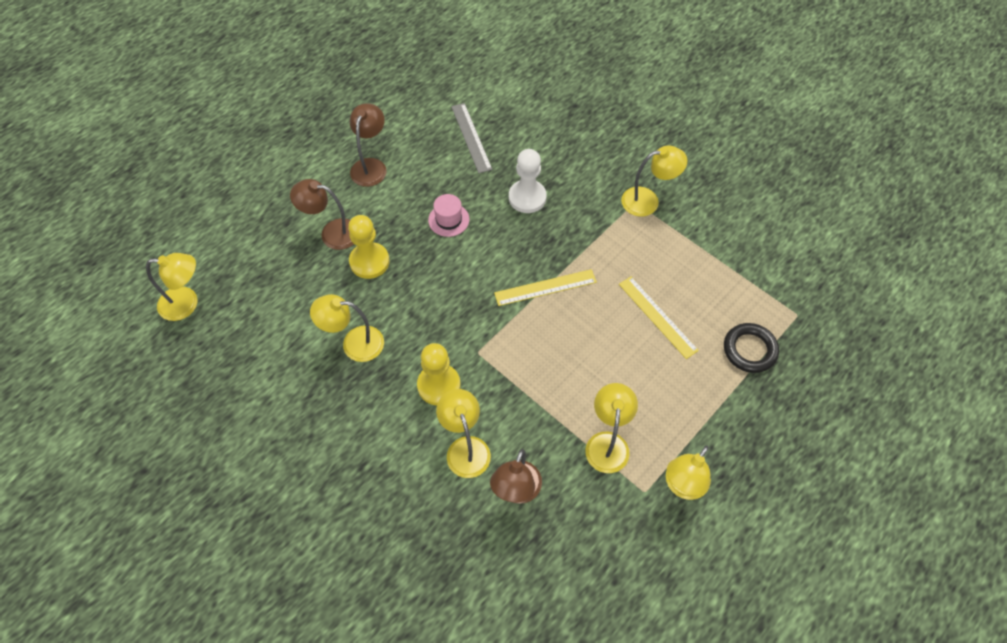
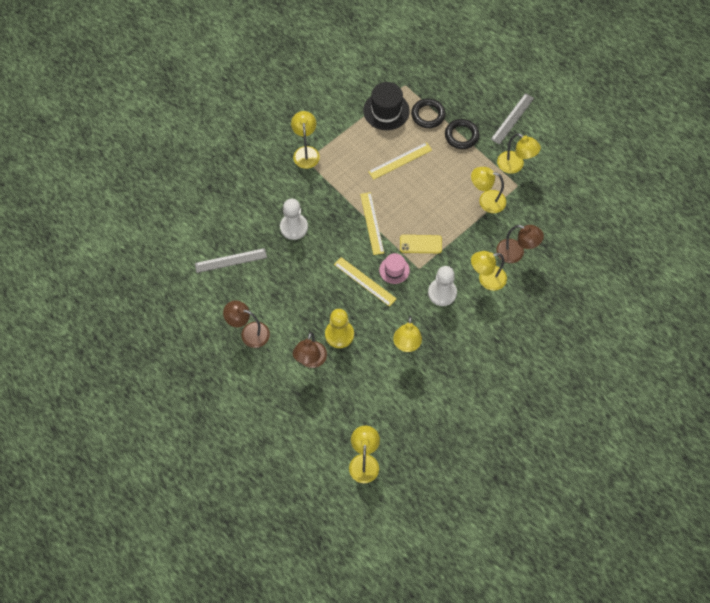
camera: 85 degrees left, 5 degrees up
yellow pawn [417,343,461,405] -> white pawn [428,266,457,306]
pink hat [428,194,469,237] -> pink hat moved to [379,253,410,284]
none -> yellow ruler [334,257,397,307]
none -> black hat [363,82,410,130]
none -> yellow phone [400,235,442,253]
none -> black ring [445,119,479,149]
none -> grey ruler [491,93,534,145]

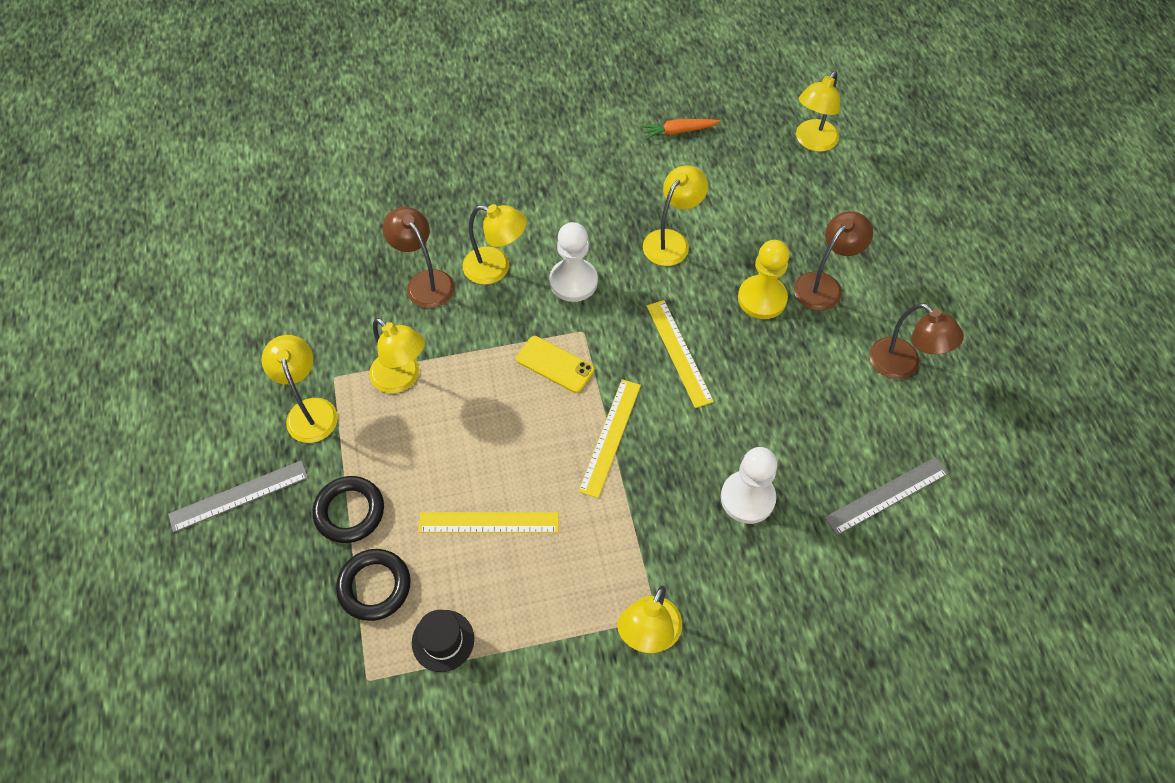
camera: 150 degrees left, 5 degrees down
grey ruler [195,248,267,273] -> grey ruler turned 45 degrees counterclockwise [825,457,949,535]
black hat [363,82,410,130] -> black hat [412,610,474,672], size x0.61
pink hat [379,253,410,284] -> none
none -> orange carrot [642,119,720,139]

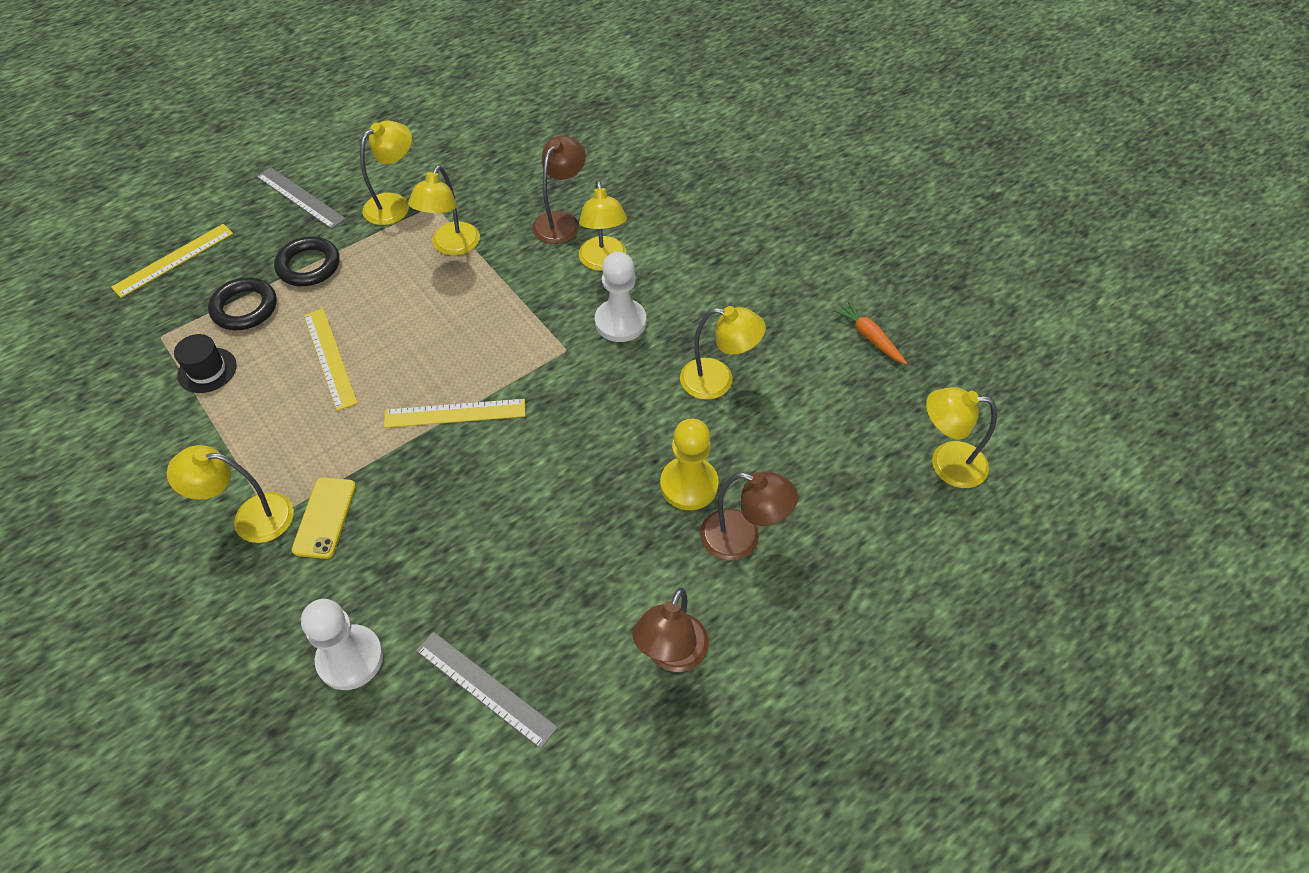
camera: 65 degrees right, 5 degrees down
yellow phone [516,336,595,393] -> yellow phone moved to [292,477,356,559]
yellow ruler [647,300,714,408] -> yellow ruler moved to [111,224,233,298]
white pawn [721,447,778,524] -> white pawn moved to [301,599,383,690]

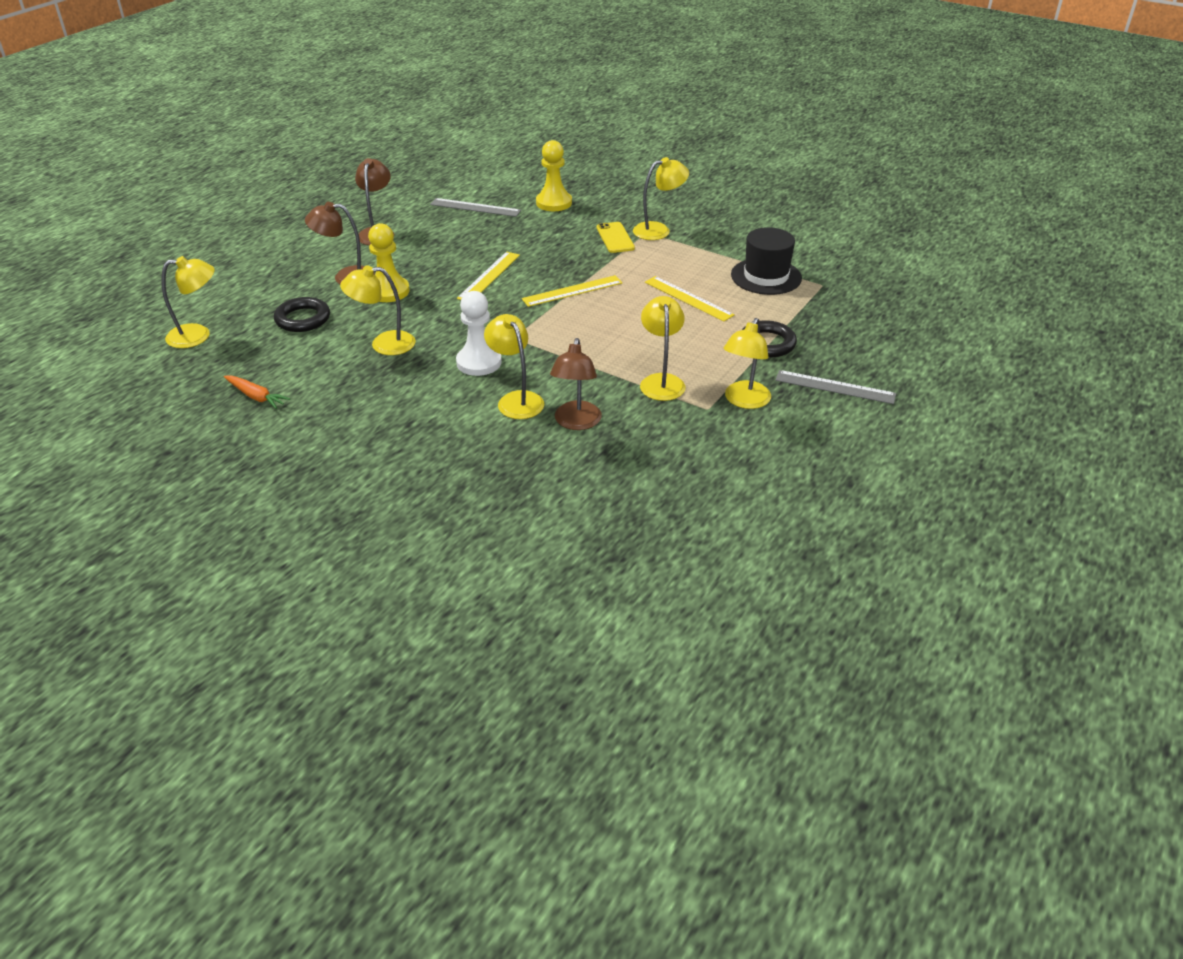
camera: 160 degrees right, 15 degrees down
yellow ruler [111,224,233,298] -> yellow ruler moved to [457,252,520,300]
black hat [174,334,237,393] -> black hat [731,227,802,295], size x1.64
black ring [208,277,277,330] -> black ring moved to [274,297,330,332]
white pawn [301,599,383,690] -> yellow pawn [536,140,572,211]

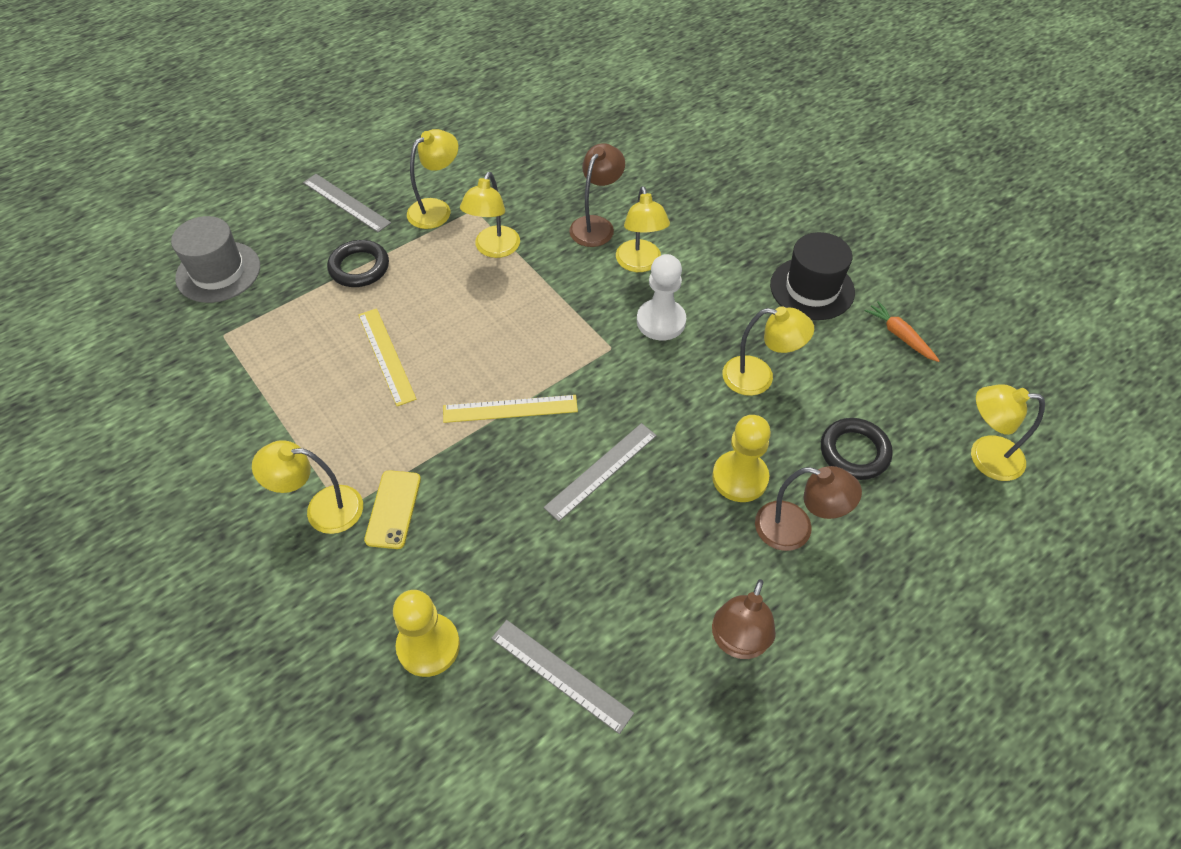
camera: 160 degrees left, 15 degrees up
yellow ruler [457,252,520,300] -> grey ruler [543,423,657,522]
black hat [731,227,802,295] -> black hat moved to [770,232,855,320]
none -> grey hat [171,216,260,303]

